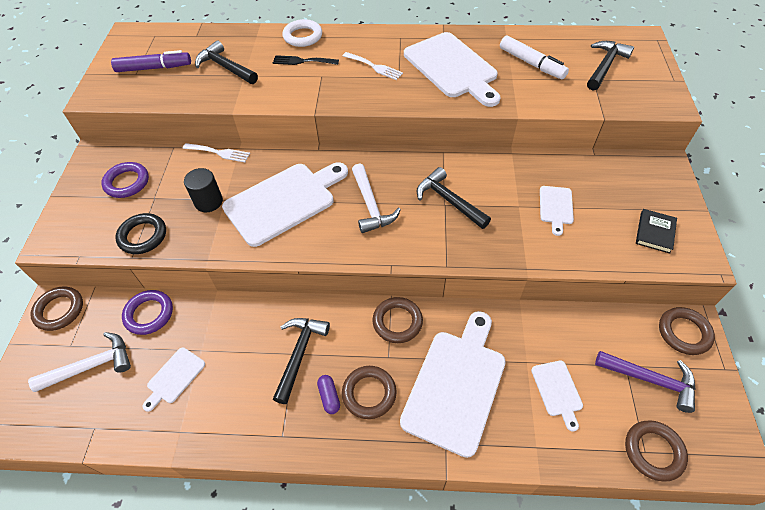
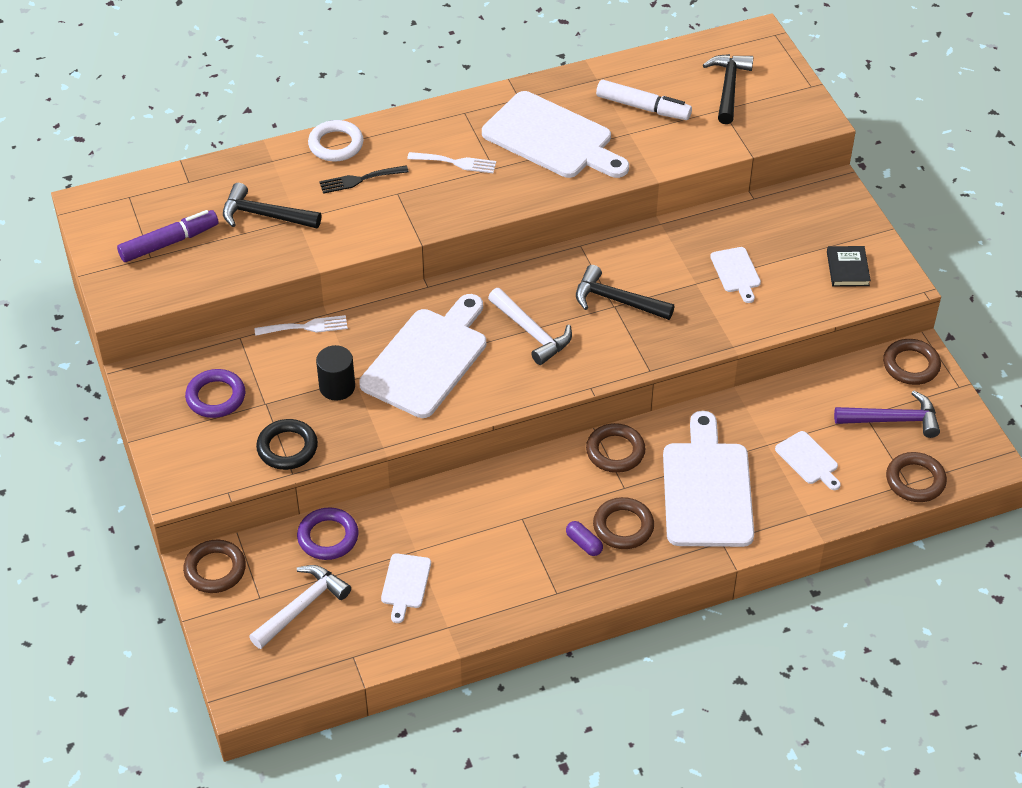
camera: 25 degrees left, 5 degrees down
black hammer [273,318,330,404] -> none

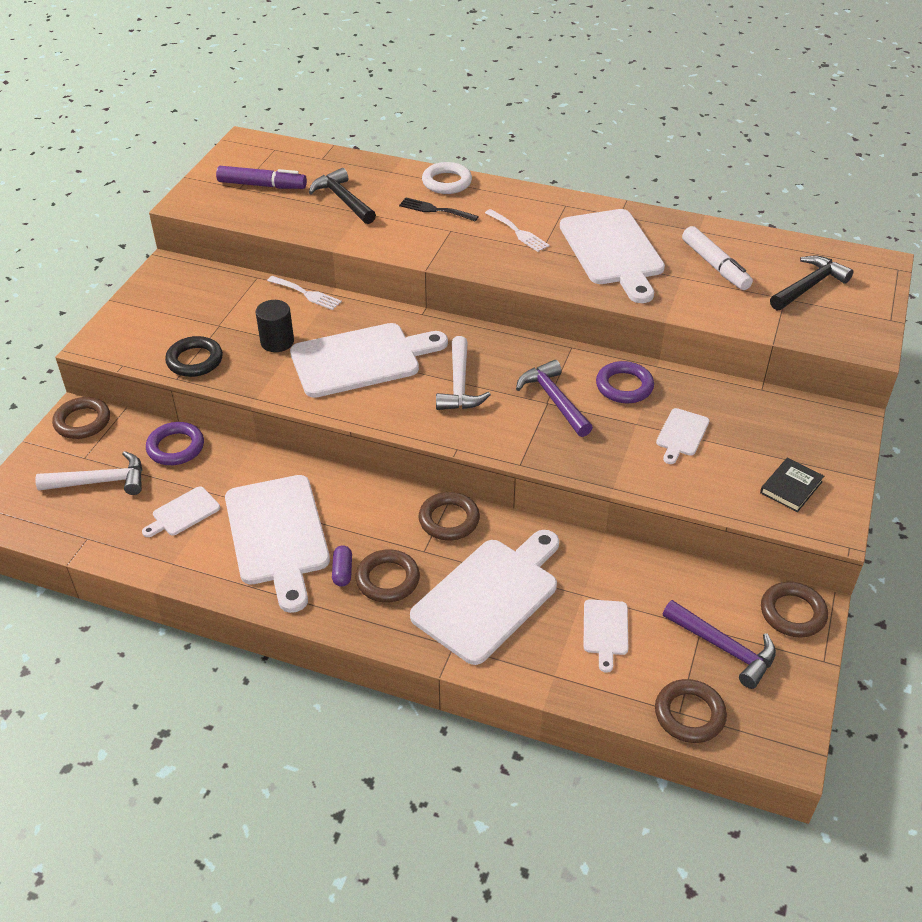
camera: 40 degrees right, 5 degrees down
purple ring [185,369,245,418] -> purple ring moved to [596,361,654,403]
black hammer [576,265,675,320] -> purple hammer [516,360,593,437]
none -> white cutting board [225,475,330,613]

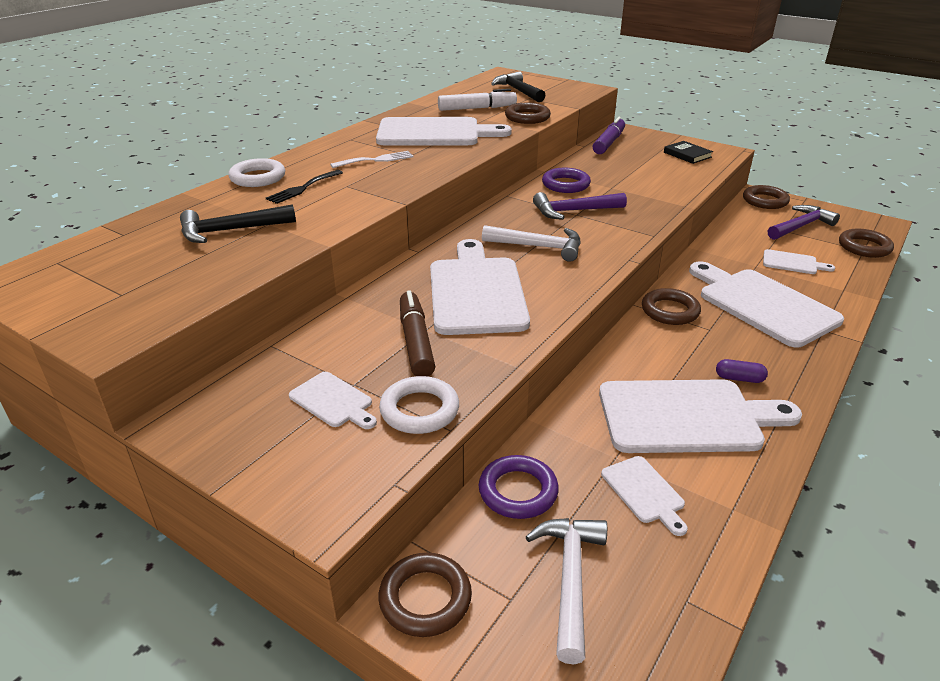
camera: 75 degrees left, 10 degrees down
black ring [165,336,223,377] -> white ring [379,376,459,434]
purple marker [216,166,307,189] -> purple marker moved to [593,117,625,154]
black cylinder [256,300,294,352] -> brown marker [400,290,435,377]
white fork [267,276,342,310] -> none
brown ring [355,549,420,602] -> brown ring moved to [505,103,551,124]
white cutting board [656,408,709,464] -> white cutting board moved to [289,372,377,429]

